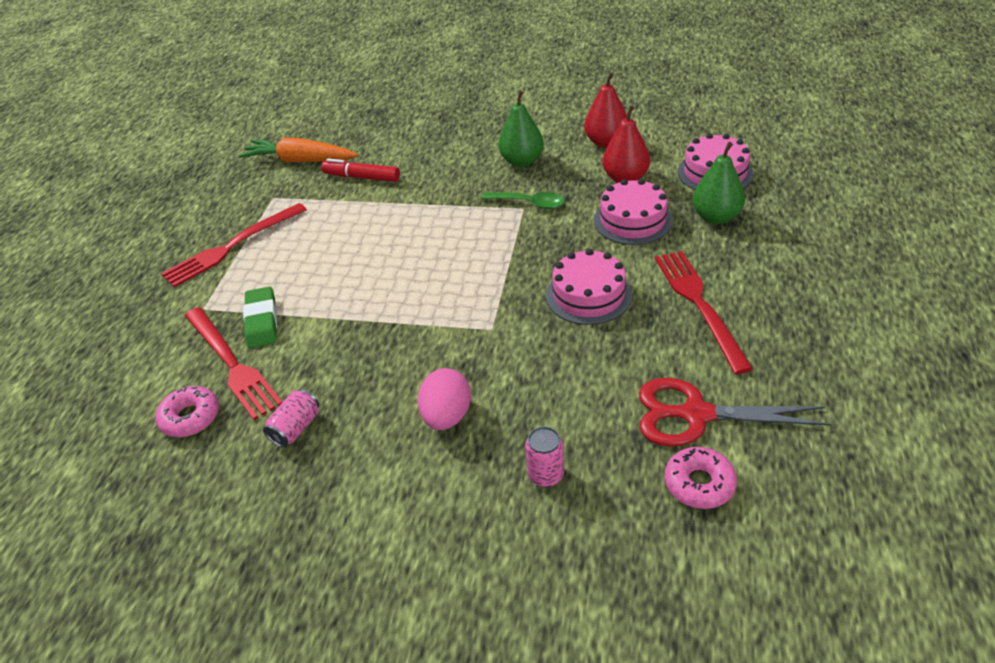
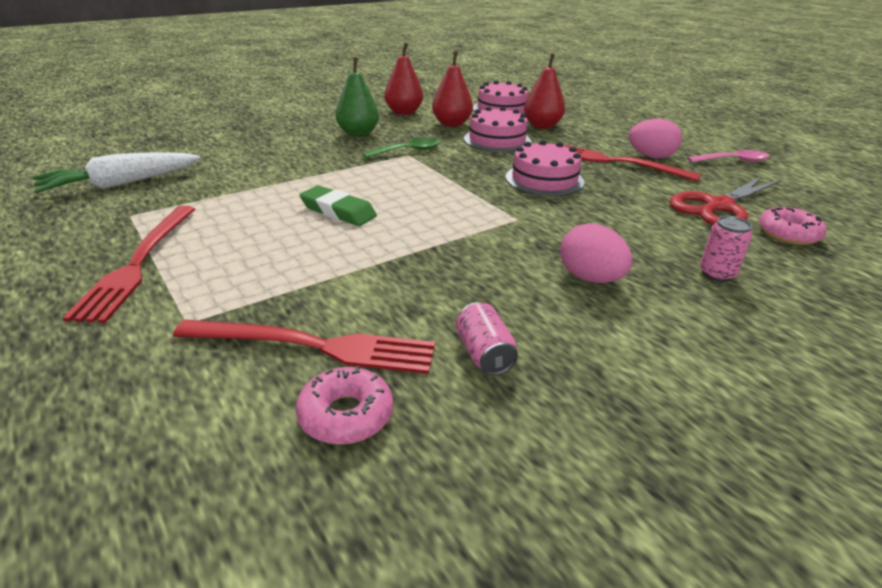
camera: 50 degrees left, 10 degrees down
orange carrot [239,137,358,162] -> white carrot [32,152,200,193]
green eraser [243,286,277,349] -> green eraser moved to [300,185,377,226]
red marker [321,158,400,182] -> none
green pear [692,142,745,224] -> red pear [524,54,565,129]
none -> pink egg [629,119,682,158]
none -> pink spoon [688,150,769,162]

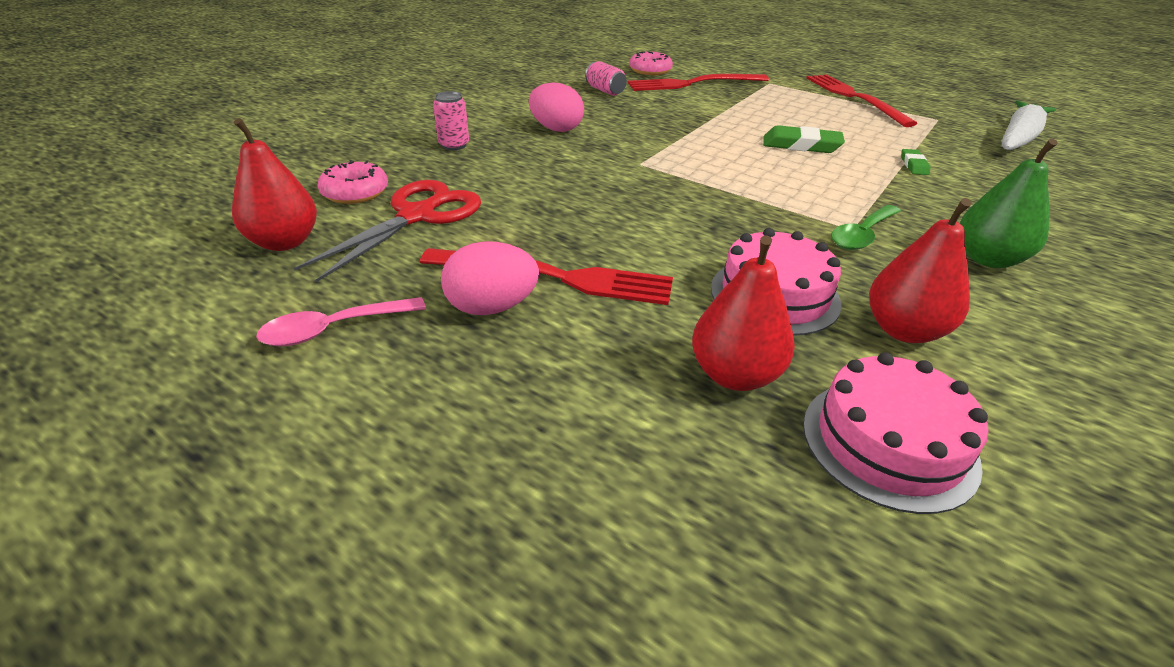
camera: 160 degrees right, 5 degrees up
red pear [384,43,423,115] -> red pear moved to [232,118,317,251]
pink cake [506,140,585,196] -> none
none -> green eraser [901,149,930,175]

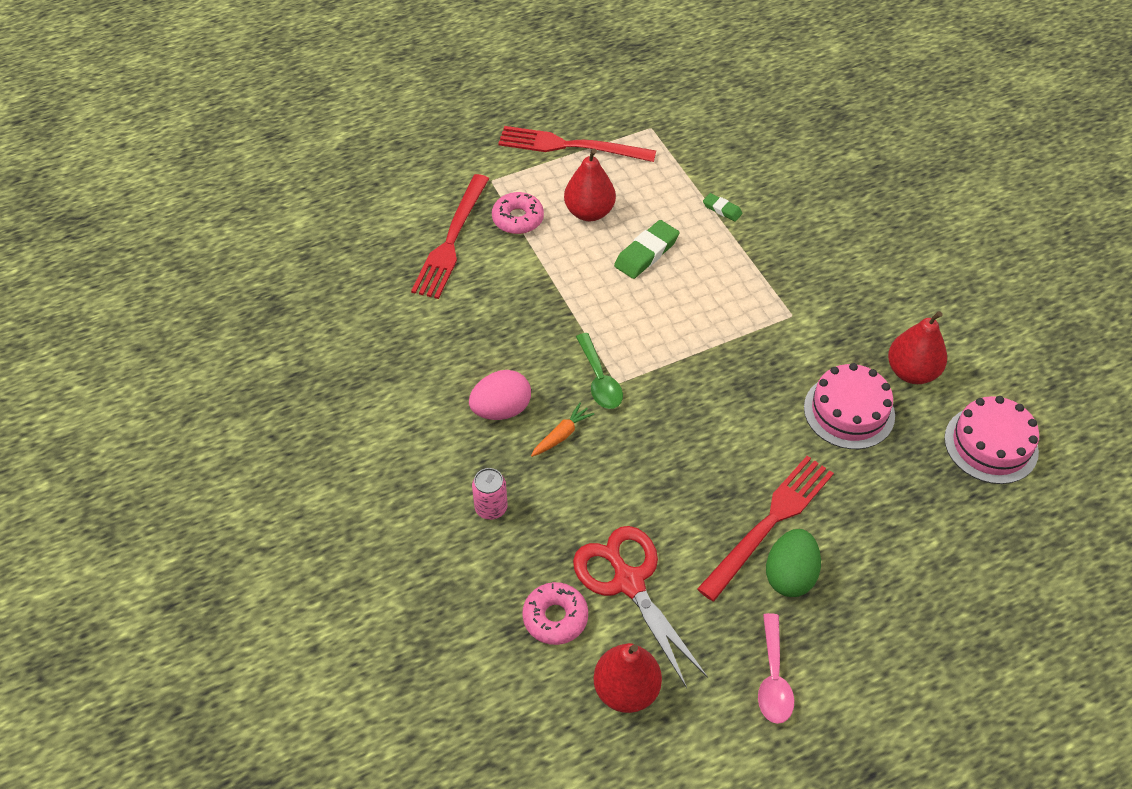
camera: 60 degrees left, 15 degrees up
pink egg [441,241,539,315] -> green egg [766,529,821,597]
pink can [585,61,627,96] -> none
pink donut [629,51,673,75] -> pink donut moved to [492,192,544,234]
red pear [692,235,795,391] -> red pear moved to [564,149,616,221]
green spoon [831,205,901,250] -> green spoon moved to [576,333,623,409]
green pear [960,139,1058,268] -> none
white carrot [1002,100,1056,150] -> none
none -> orange carrot [531,403,595,457]

